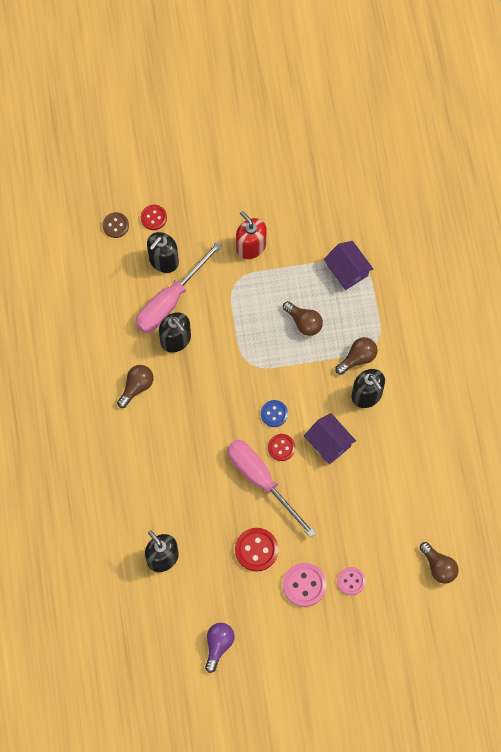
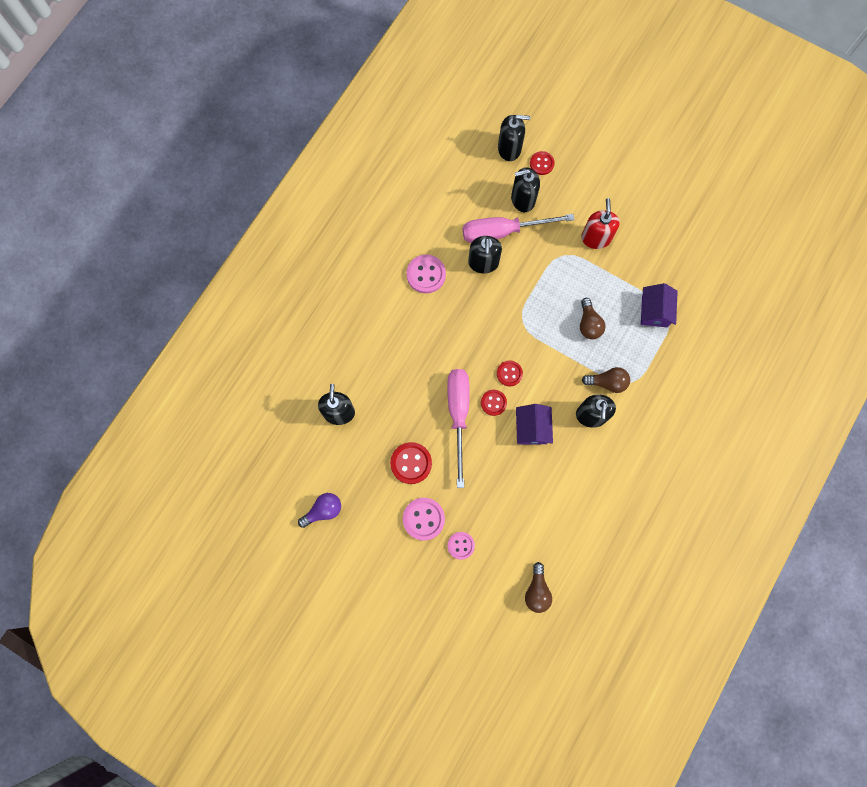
camera: 40 degrees right, 5 degrees up
brown button [103,212,129,238] -> black soap dispenser [498,115,530,161]
brown light bulb [117,365,153,408] -> pink button [407,255,446,293]
blue button [261,400,288,427] -> red button [497,360,523,386]

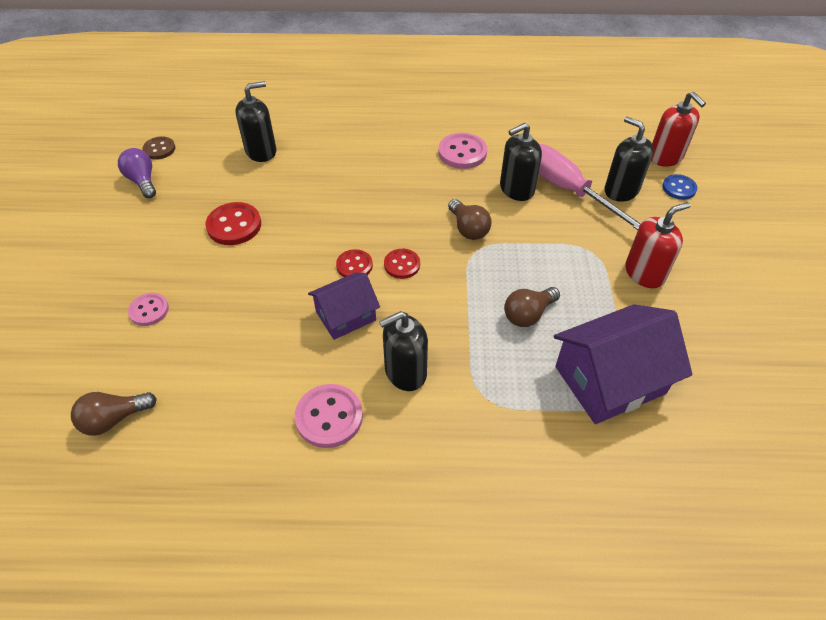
camera: 60 degrees right, 25 degrees down
purple light bulb [298,493,341,528] -> purple light bulb turned 150 degrees counterclockwise [118,148,156,198]
pink button [403,498,445,541] -> pink button moved to [295,384,363,448]
pink screwdriver [447,369,470,488] -> none
black soap dispenser [498,115,530,161] -> red soap dispenser [651,92,706,167]
red button [530,151,555,175] -> blue button [662,174,697,200]
brown light bulb [582,367,630,393] -> brown light bulb moved to [448,199,492,240]
purple house [641,283,678,327] -> purple house [554,304,692,424], size x1.66
none -> brown button [142,136,175,160]

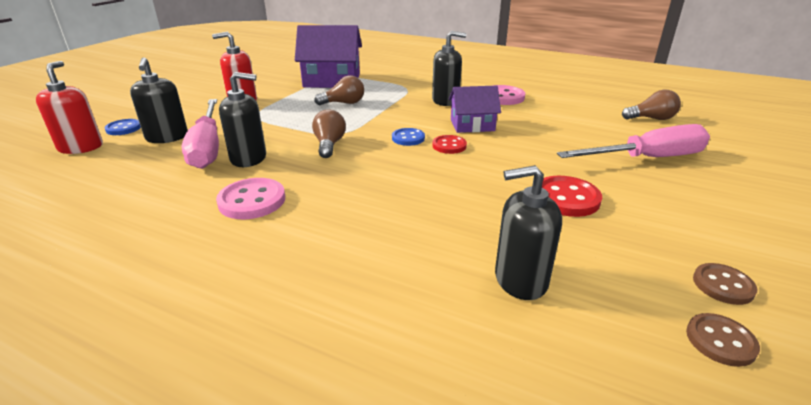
camera: 155 degrees left, 20 degrees down
purple light bulb [118,148,156,198] -> brown button [693,263,757,305]
pink button [128,293,169,326] -> pink screwdriver [557,124,710,158]
red button [384,249,420,279] -> blue button [392,128,425,146]

